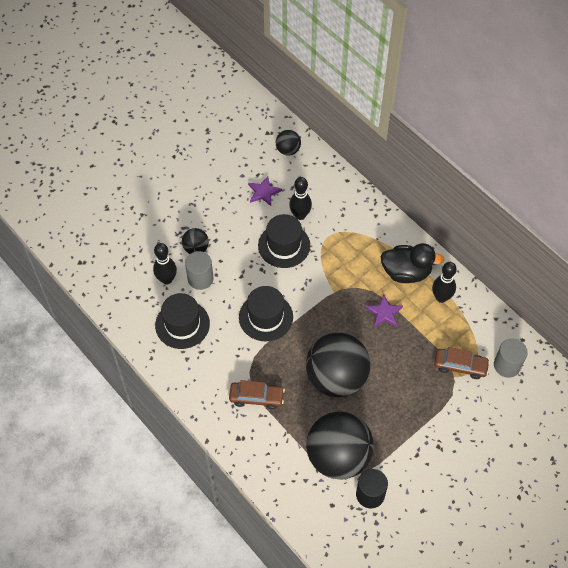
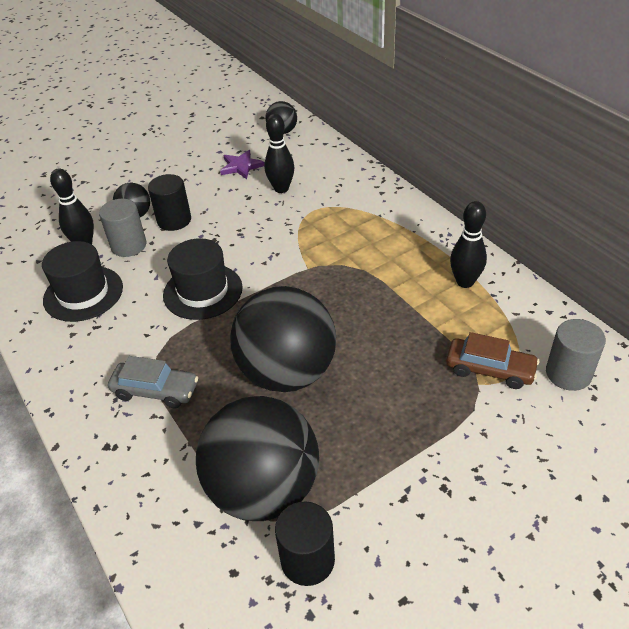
camera: 10 degrees right, 15 degrees down
brown car [229,380,285,409] -> grey car [108,356,198,408]
black hat [258,214,310,268] -> none
purple star [366,295,403,327] -> none
black duck [381,243,445,283] -> none
none -> black cylinder [148,174,191,231]

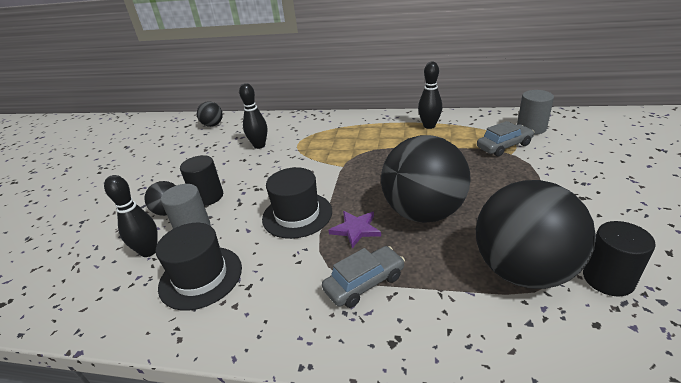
camera: 45 degrees left, 10 degrees down
purple star [220,150,264,179] -> purple star moved to [329,211,381,248]
brown car [446,332,540,389] -> grey car [477,121,534,156]

